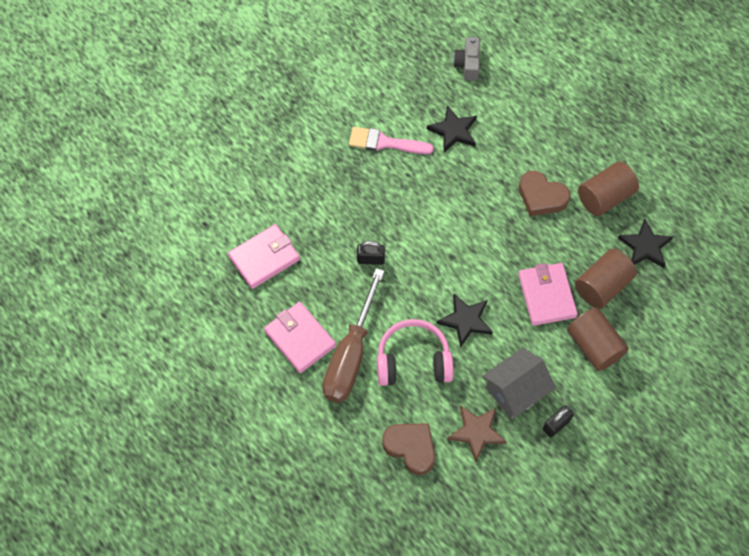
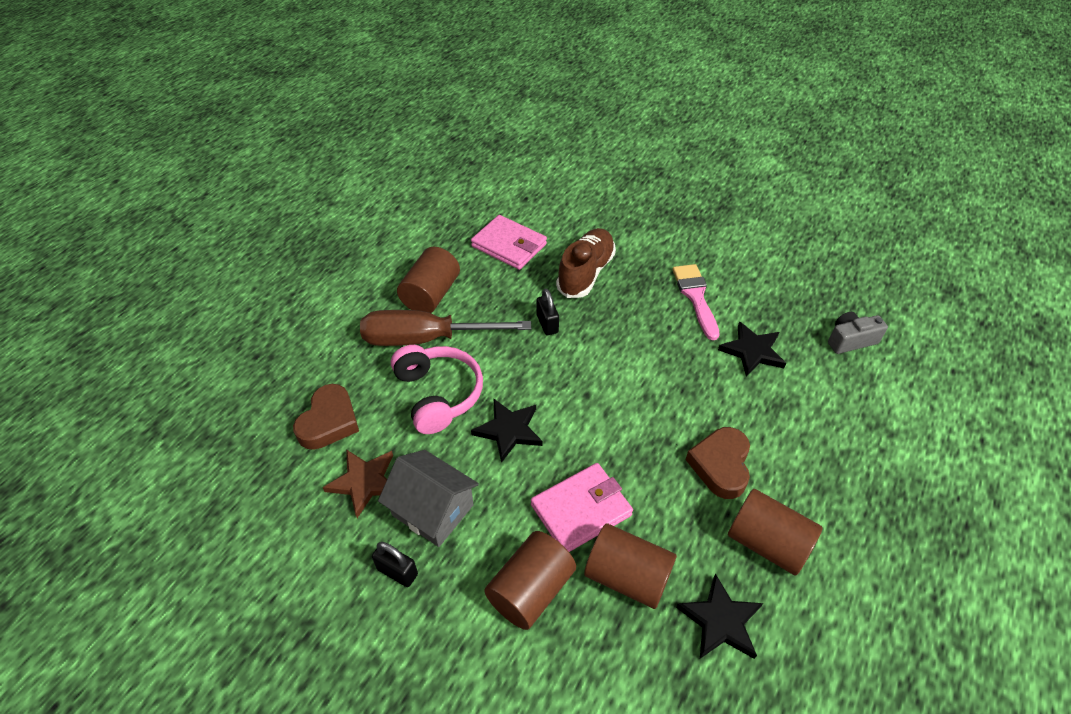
camera: 70 degrees right, 15 degrees down
pink wallet [264,302,336,373] -> brown cylinder [397,247,460,313]
none -> brown shoe [556,228,616,298]

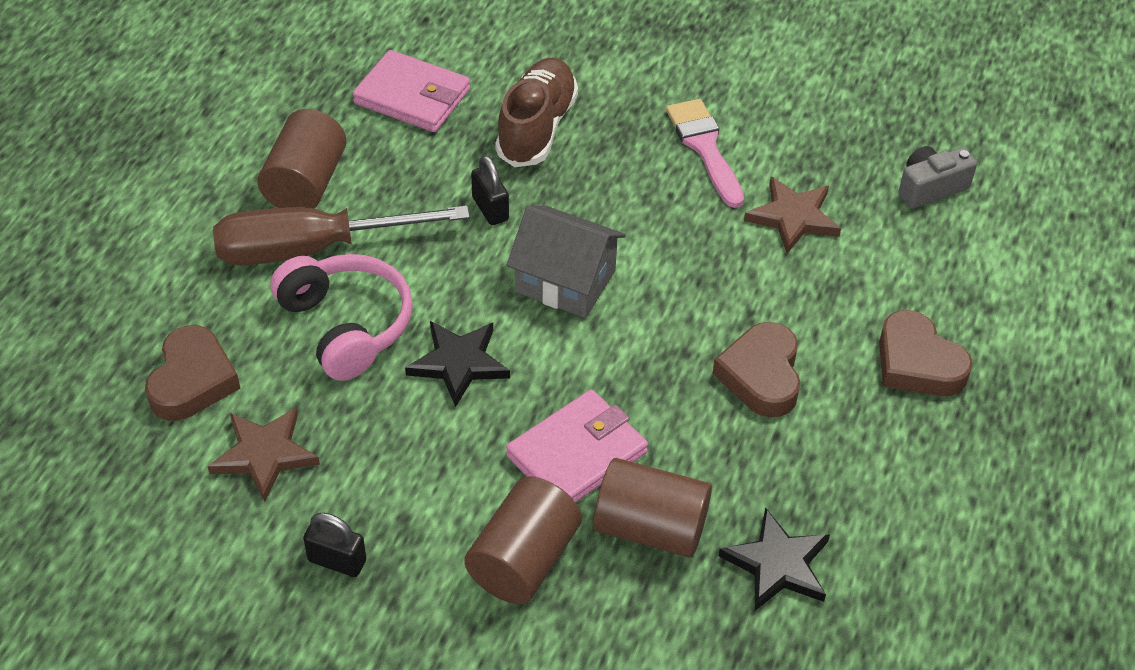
camera: 10 degrees left, 0 degrees up
grey house [378,450,479,547] -> grey house moved to [507,206,626,318]
black star [718,321,786,377] -> brown star [744,177,841,254]
brown cylinder [728,489,823,576] -> none
none -> brown heart [879,310,973,396]

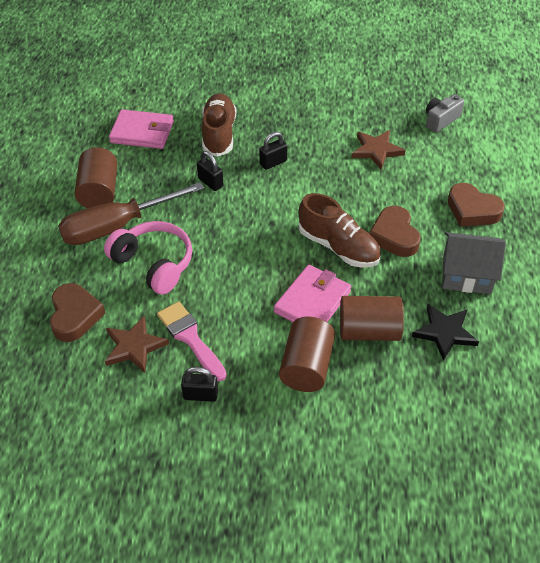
camera: 15 degrees left, 0 degrees up
black star [405,321,510,407] -> none
grey house [507,206,626,318] -> grey house moved to [442,232,506,294]
pink brush [666,99,744,208] -> pink brush moved to [157,301,227,381]
none -> black padlock [259,132,287,170]
none -> brown shoe [299,193,381,268]

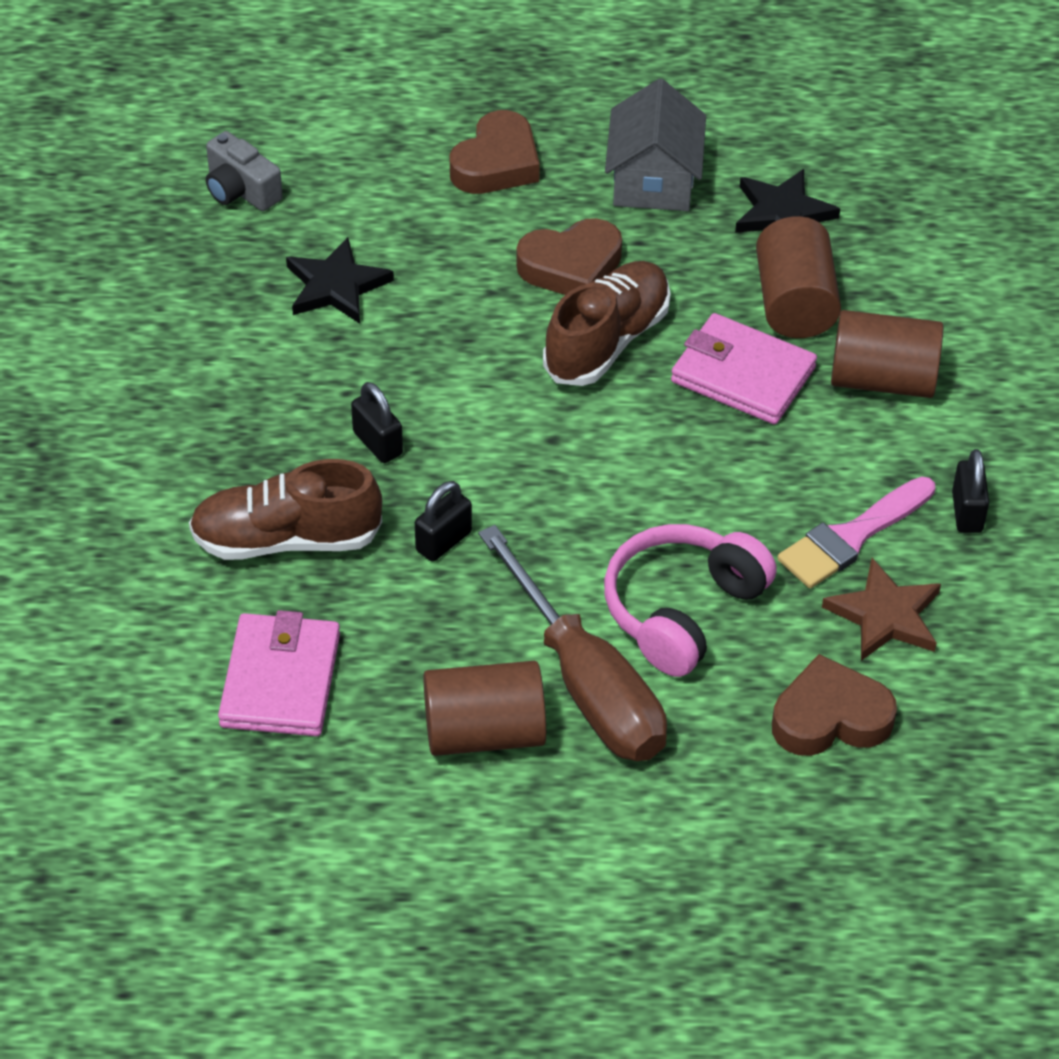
camera: 95 degrees left, 0 degrees up
brown star [351,130,406,170] -> black star [286,237,394,324]

